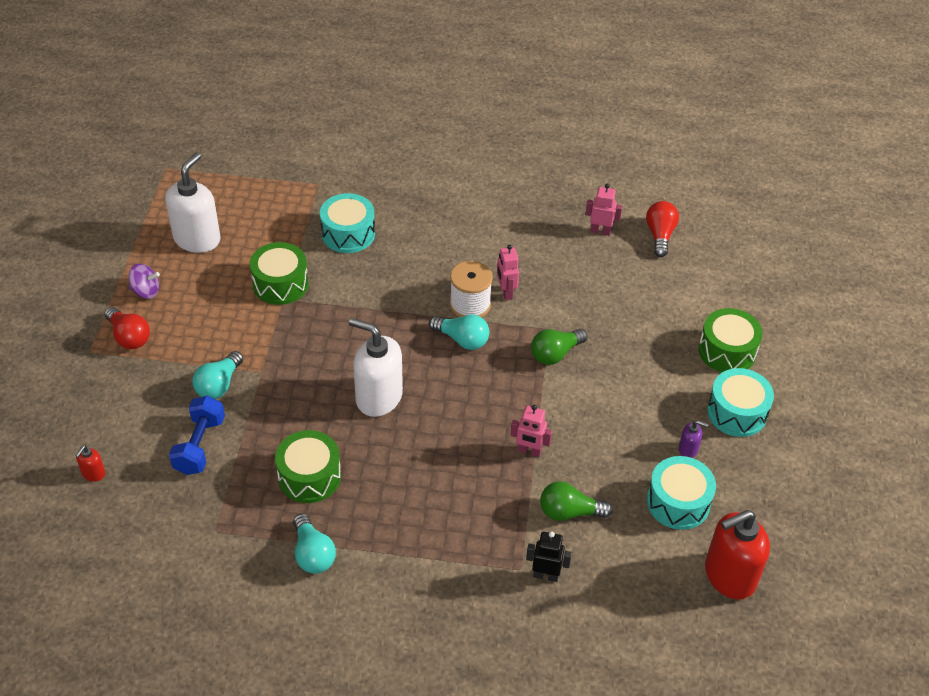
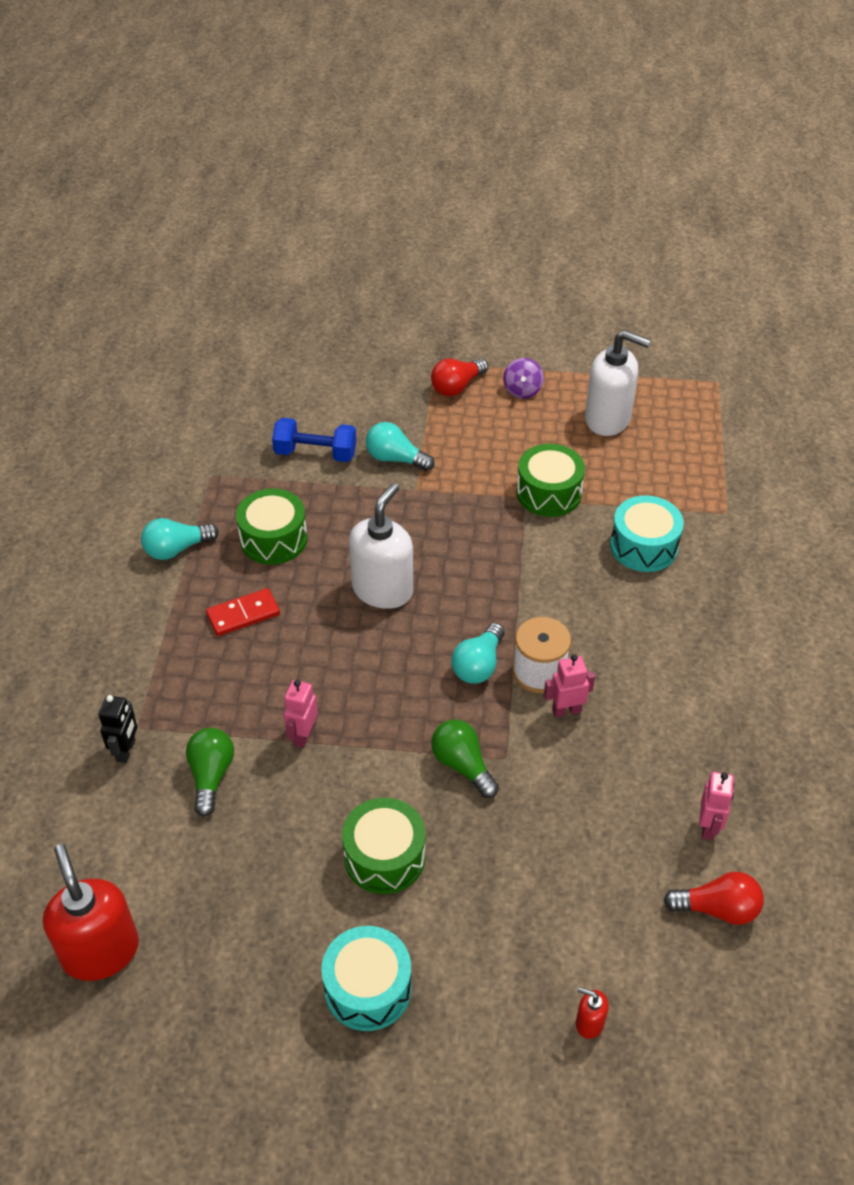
camera: 90 degrees right, 0 degrees up
red soap dispenser [75,445,105,482] -> red soap dispenser moved to [576,987,609,1039]
turquoise drum [647,456,716,530] -> none
purple soap dispenser [679,420,709,458] -> none
green drum [698,308,763,372] -> green drum moved to [342,798,425,894]
none -> red domino [206,588,280,636]

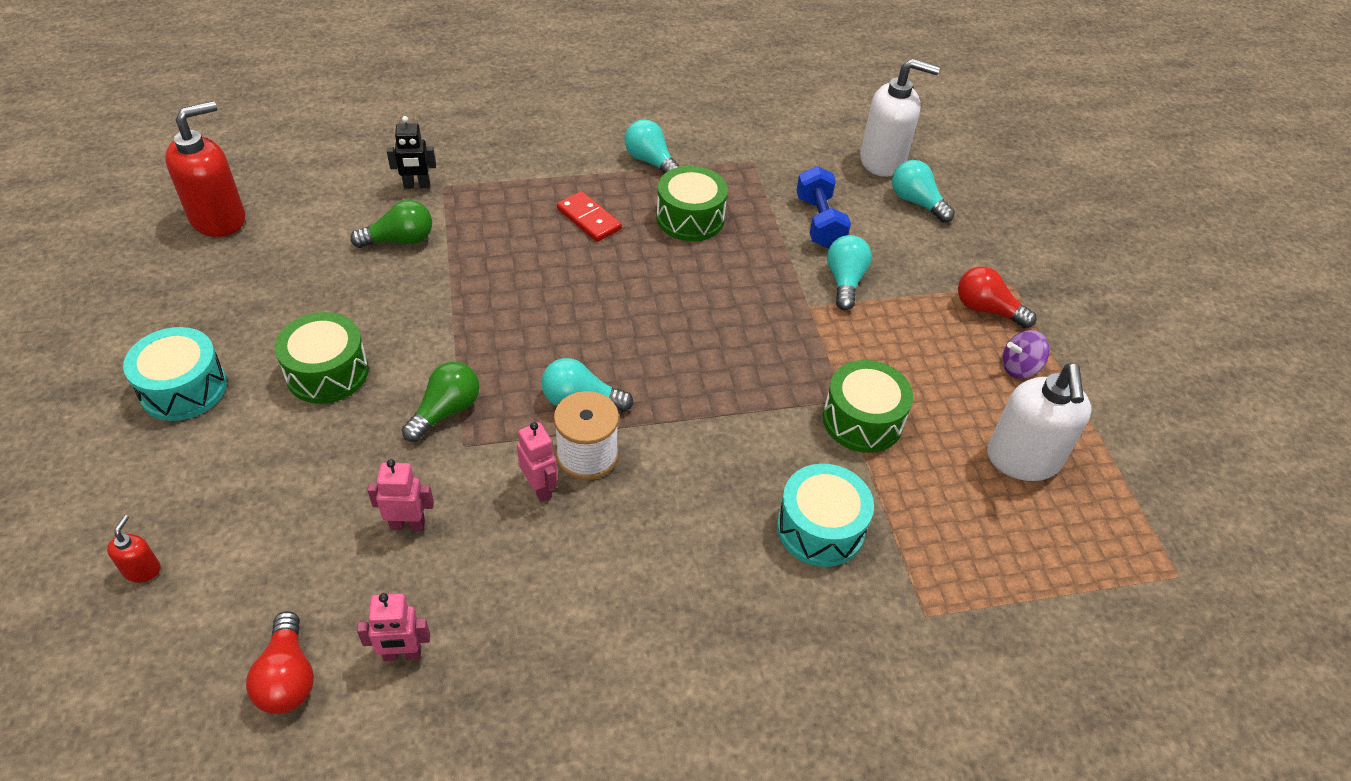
camera: 70 degrees right, 0 degrees up
pink robot [284,680,318,748] -> pink robot moved to [367,459,434,531]
white soap dispenser [349,483,413,609] -> white soap dispenser moved to [860,59,940,177]
none -> turquoise light bulb [892,160,955,223]

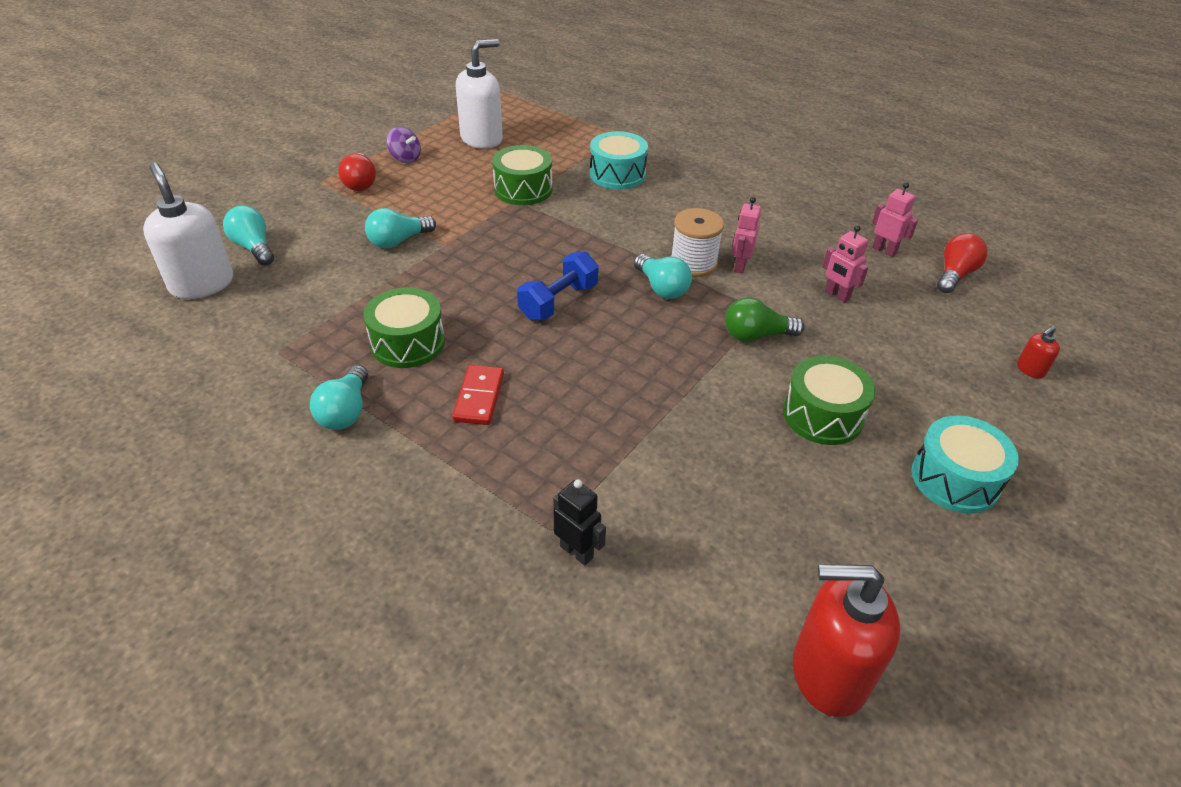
camera: 130 degrees left, 5 degrees down
green light bulb [350,200,432,248] -> none
blue dumbbell [796,166,851,248] -> blue dumbbell moved to [517,251,599,320]
turquoise light bulb [892,160,955,223] -> turquoise light bulb turned 135 degrees clockwise [223,206,274,266]

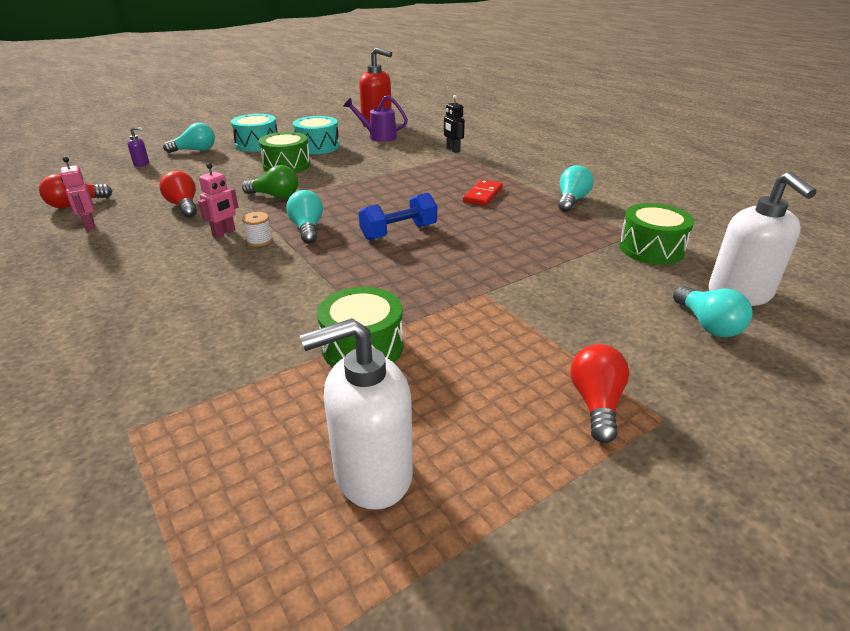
camera: 160 degrees left, 10 degrees down
green drum [363,288,445,368] -> green drum moved to [619,203,694,265]
turquoise light bulb [365,208,436,248] -> turquoise light bulb moved to [163,123,215,153]
purple spinning top [387,127,421,163] -> none
turquoise drum [590,131,648,189] -> turquoise drum moved to [293,116,340,154]
white spool [671,208,724,277] -> white spool [242,212,272,247], size x0.56
pink robot [822,225,868,303] -> red light bulb [159,170,197,217]
red soap dispenser [1017,326,1060,378] -> purple soap dispenser [127,127,149,167]
none -> purple watering can [343,95,408,142]

